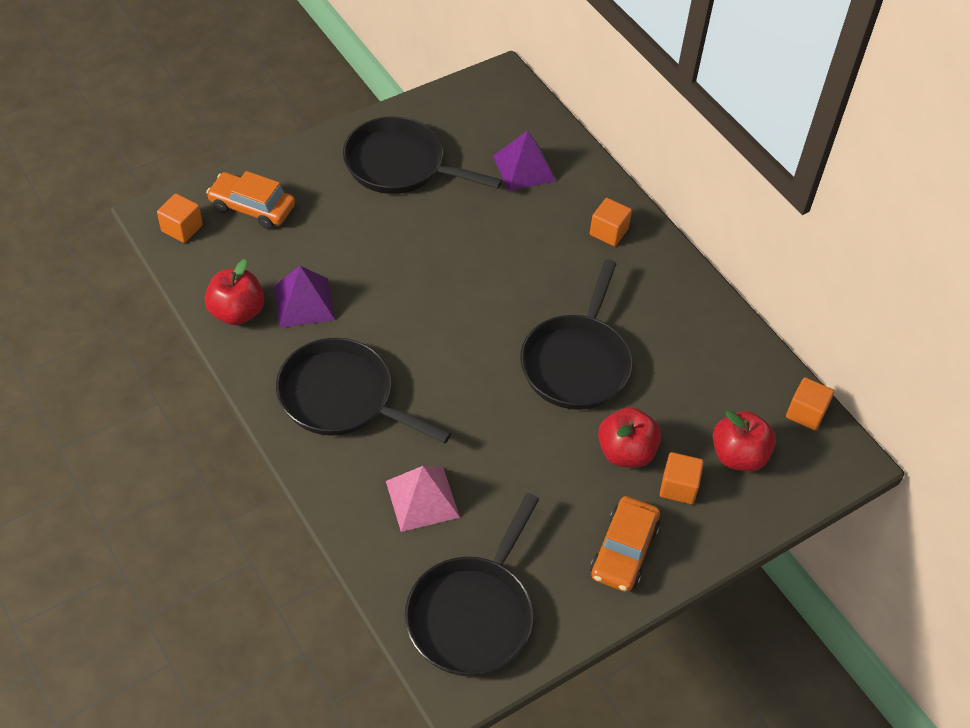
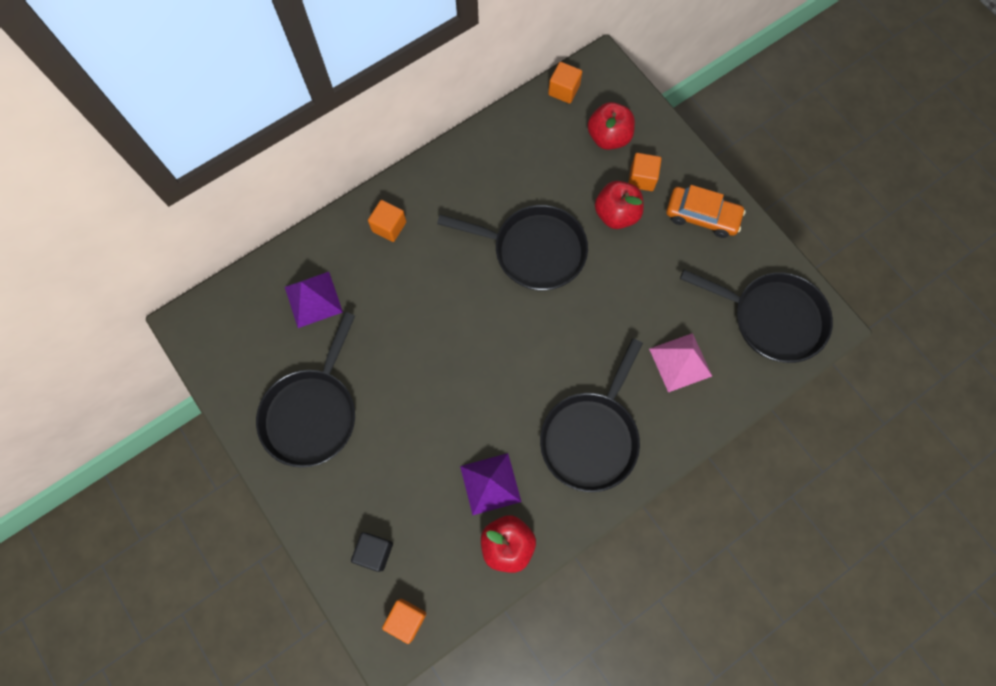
camera: 90 degrees left, 20 degrees up
orange car [206,171,295,229] -> black cube [351,532,393,572]

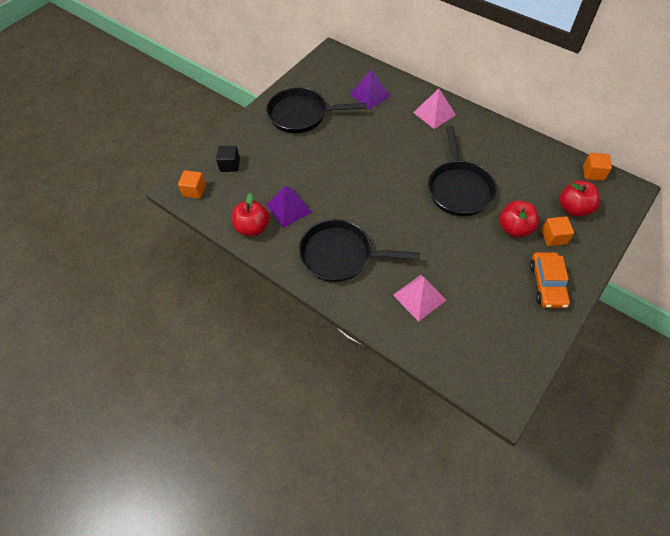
camera: 75 degrees right, 15 degrees down
orange cube [368,200,406,242] -> pink pyramid [413,89,456,129]
black pan [680,270,833,363] -> none

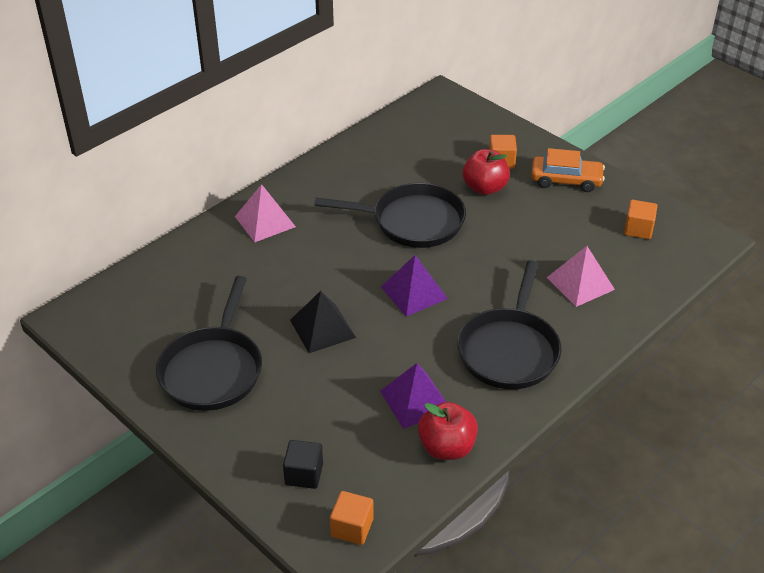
camera: 85 degrees left, 15 degrees down
purple pyramid [350,70,391,110] -> purple pyramid moved to [381,255,448,317]
red apple [559,180,600,217] -> none
orange cube [583,153,612,181] -> orange cube moved to [624,200,657,239]
none -> black pyramid [290,291,356,353]

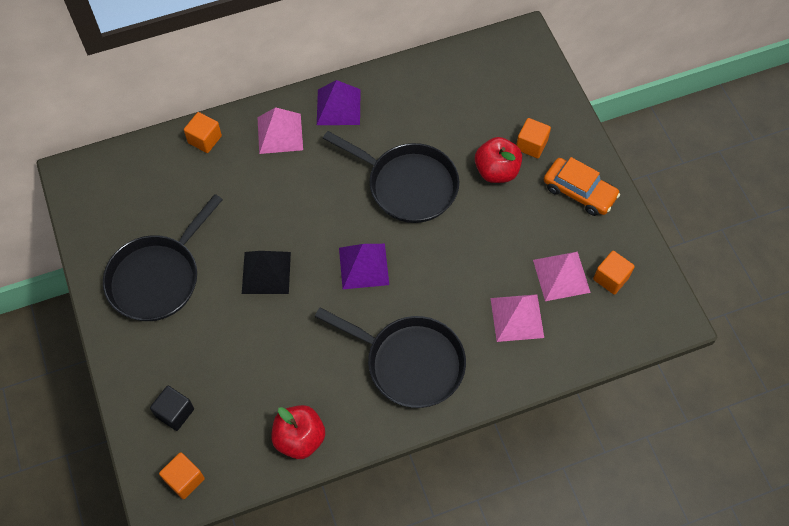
camera: 25 degrees right, 20 degrees up
purple pyramid [380,363,446,429] -> purple pyramid moved to [317,80,361,125]
black pan [457,260,562,389] -> black pan turned 105 degrees counterclockwise [315,308,466,408]
none -> orange cube [184,112,222,153]
none -> pink pyramid [533,252,591,301]

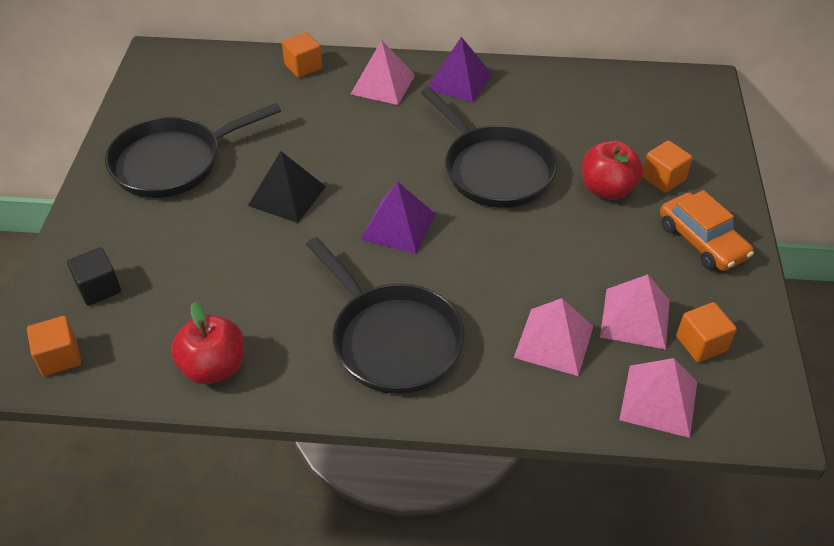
camera: 25 degrees right, 15 degrees down
none -> pink pyramid [619,358,697,438]

